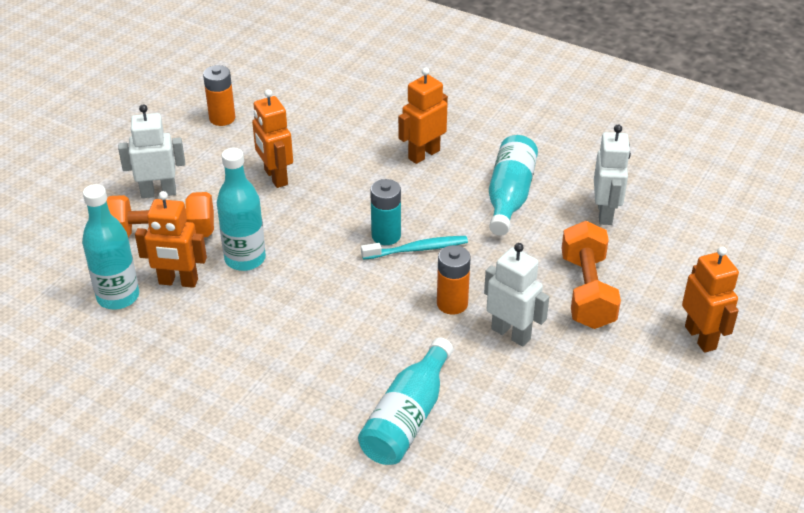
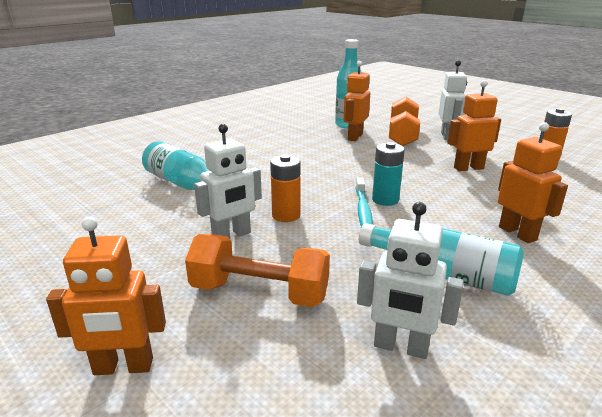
camera: 105 degrees right, 15 degrees down
turquoise bottle [217,148,266,271] -> none

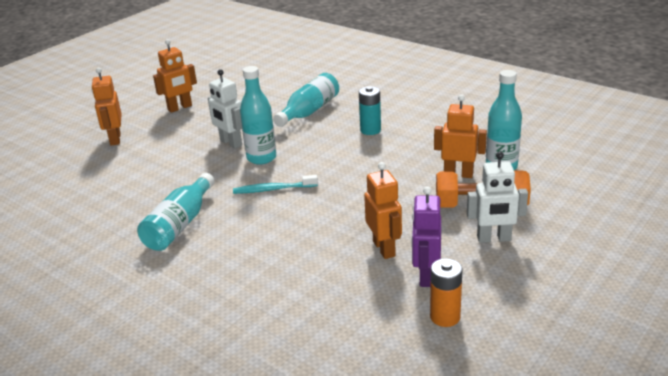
camera: 85 degrees right, 5 degrees up
orange dumbbell [185,234,330,307] -> none
orange battery [270,154,300,222] -> turquoise bottle [240,66,276,165]
white robot [357,202,464,359] -> none
turquoise battery [372,142,405,206] -> turquoise battery moved to [359,86,381,135]
orange robot [498,122,568,243] -> orange robot moved to [153,39,197,113]
none -> purple robot [412,186,441,287]

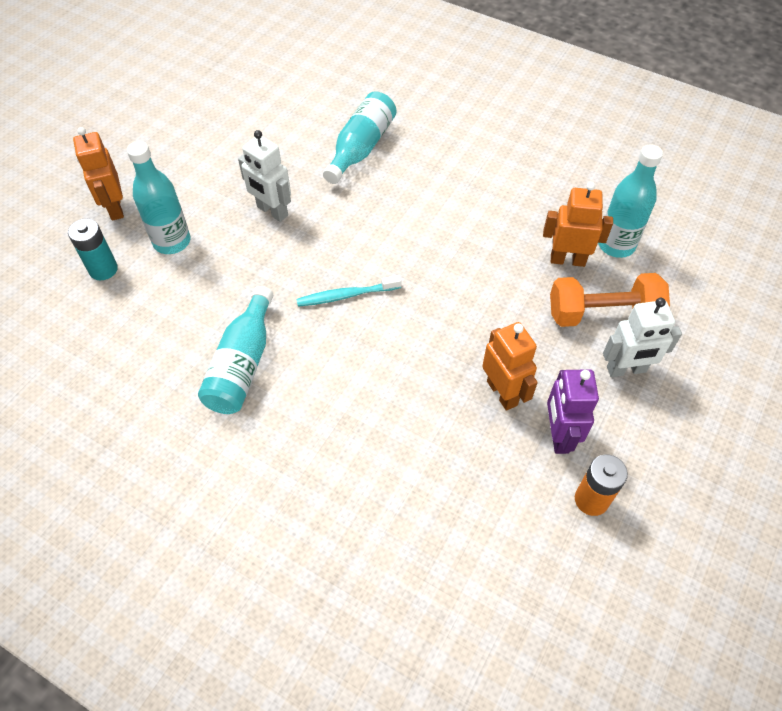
camera: 10 degrees left, 25 degrees up
orange robot [153,39,197,113] -> none
turquoise bottle [240,66,276,165] -> turquoise bottle moved to [127,141,190,254]
turquoise battery [359,86,381,135] -> turquoise battery moved to [68,219,118,280]

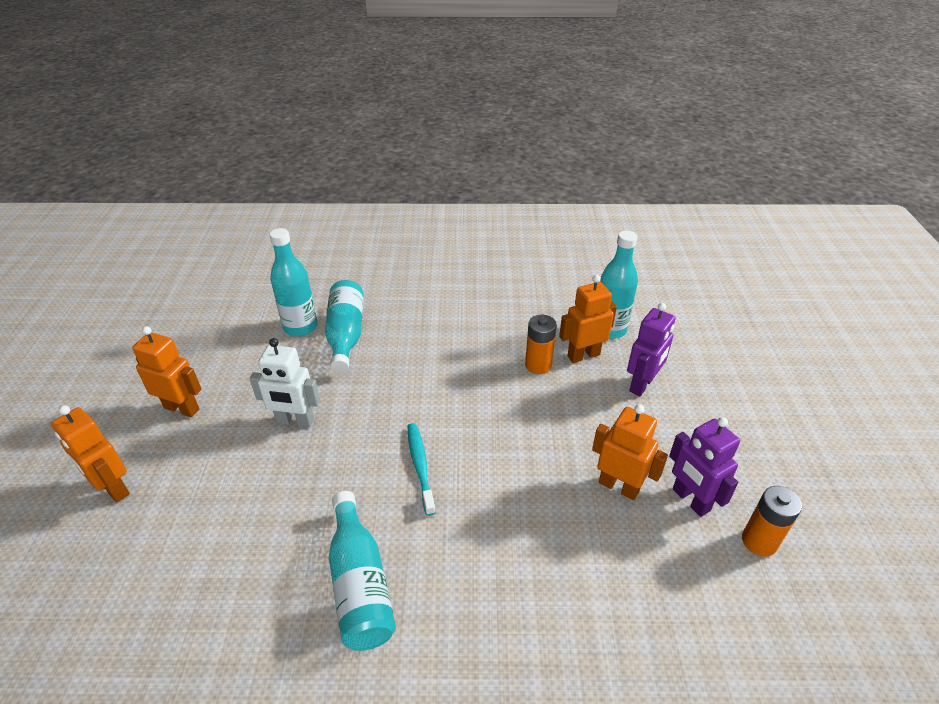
camera: 30 degrees left, 15 degrees down
turquoise battery [68,219,118,280] -> none
turquoise bottle [127,141,190,254] -> turquoise bottle moved to [270,228,318,336]
turquoise toothbrush [296,275,402,307] -> turquoise toothbrush turned 120 degrees clockwise [407,423,436,516]
orange dumbbell [550,273,670,327] -> purple robot [627,303,675,396]
white robot [603,298,682,377] -> none
none -> orange robot [132,326,202,417]
none -> orange battery [525,315,557,374]

